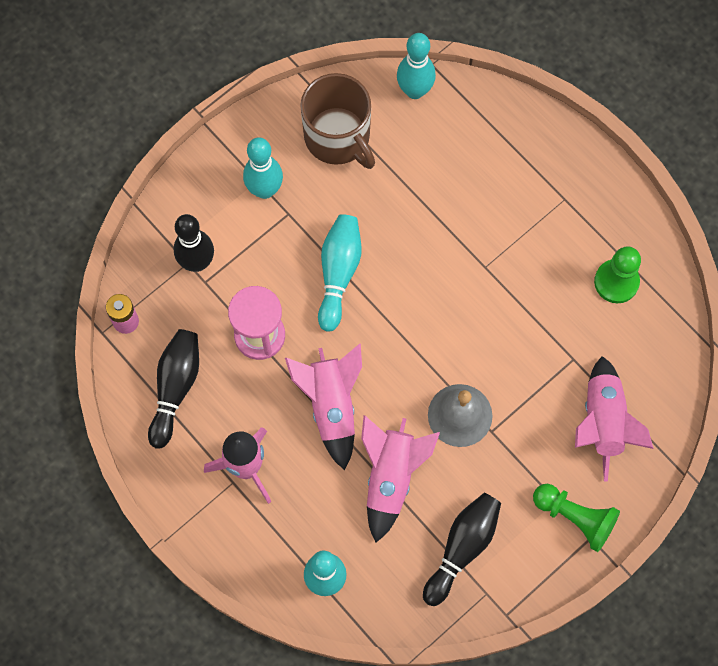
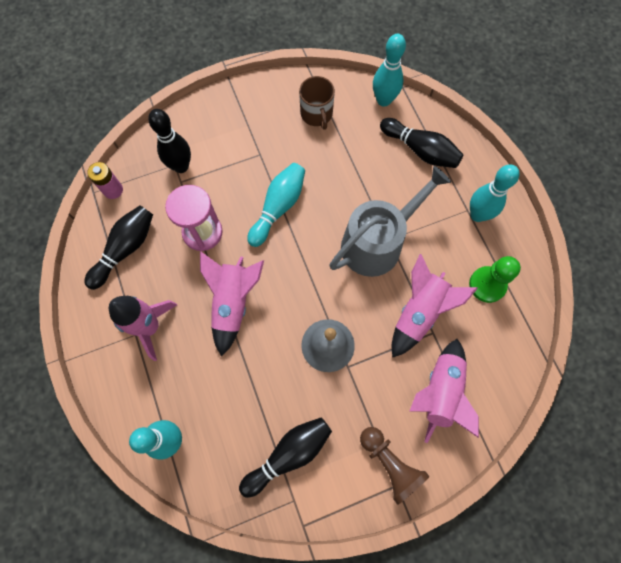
camera: 20 degrees right, 0 degrees up
turquoise bowling pin [243,137,283,199] -> turquoise bowling pin moved to [470,164,520,222]
brown mug [300,73,375,169] -> brown mug [299,76,335,130], size x0.65
pink rocket [361,415,440,543] -> pink rocket moved to [392,254,478,358]
green pawn [533,484,620,552] -> brown pawn [360,427,430,505]
none -> grey watering can [330,166,451,277]
none -> black bowling pin [380,118,464,168]

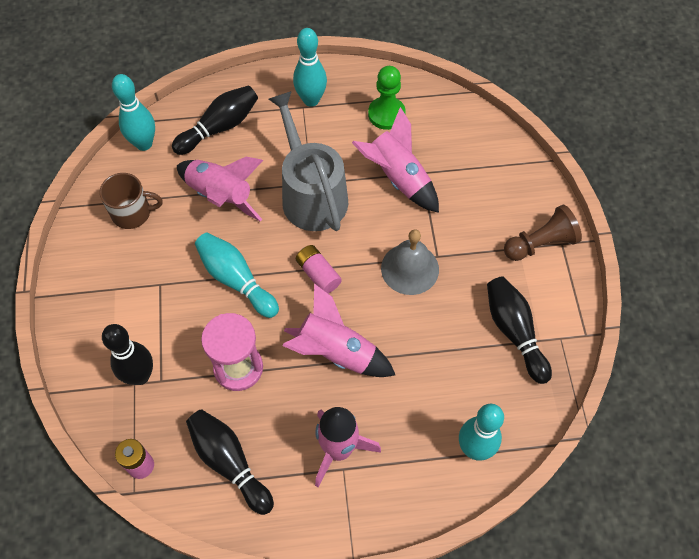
camera: 75 degrees left, 10 degrees down
pink rocket [410,339,479,443] -> pink rocket moved to [177,157,263,222]
none -> pink battery [295,245,342,293]

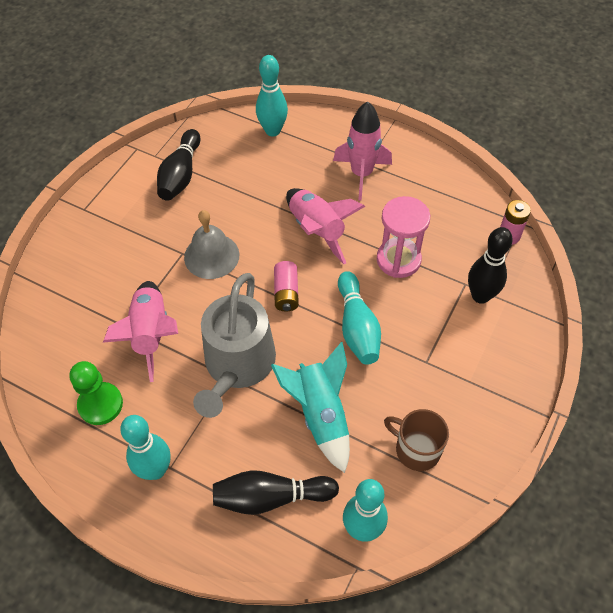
camera: 145 degrees left, 5 degrees down
pink rocket [177,157,263,222] -> turquoise rocket [271,342,350,473]
black bowling pin [186,409,274,515] -> none
brown pawn [504,205,582,261] -> none

